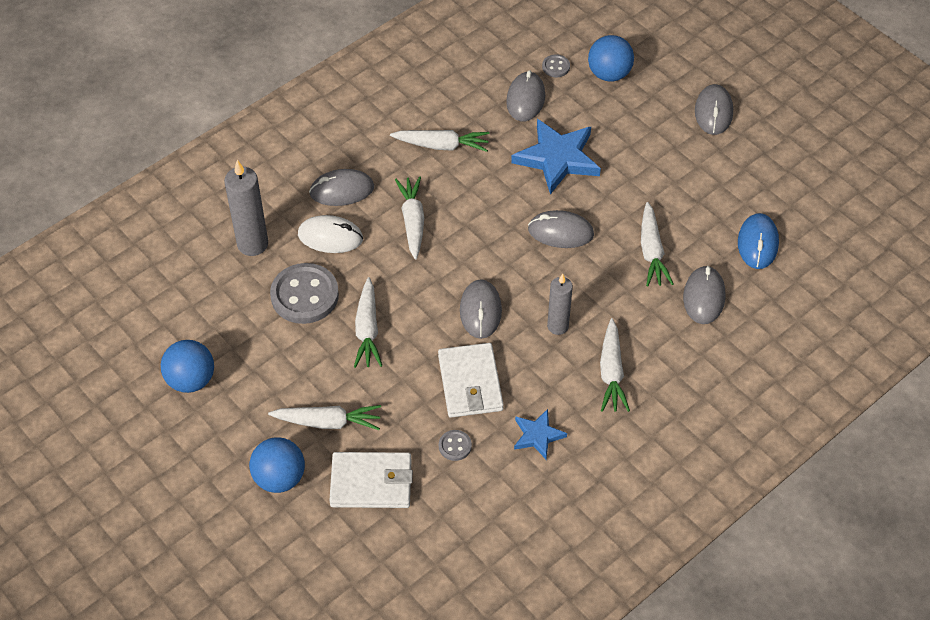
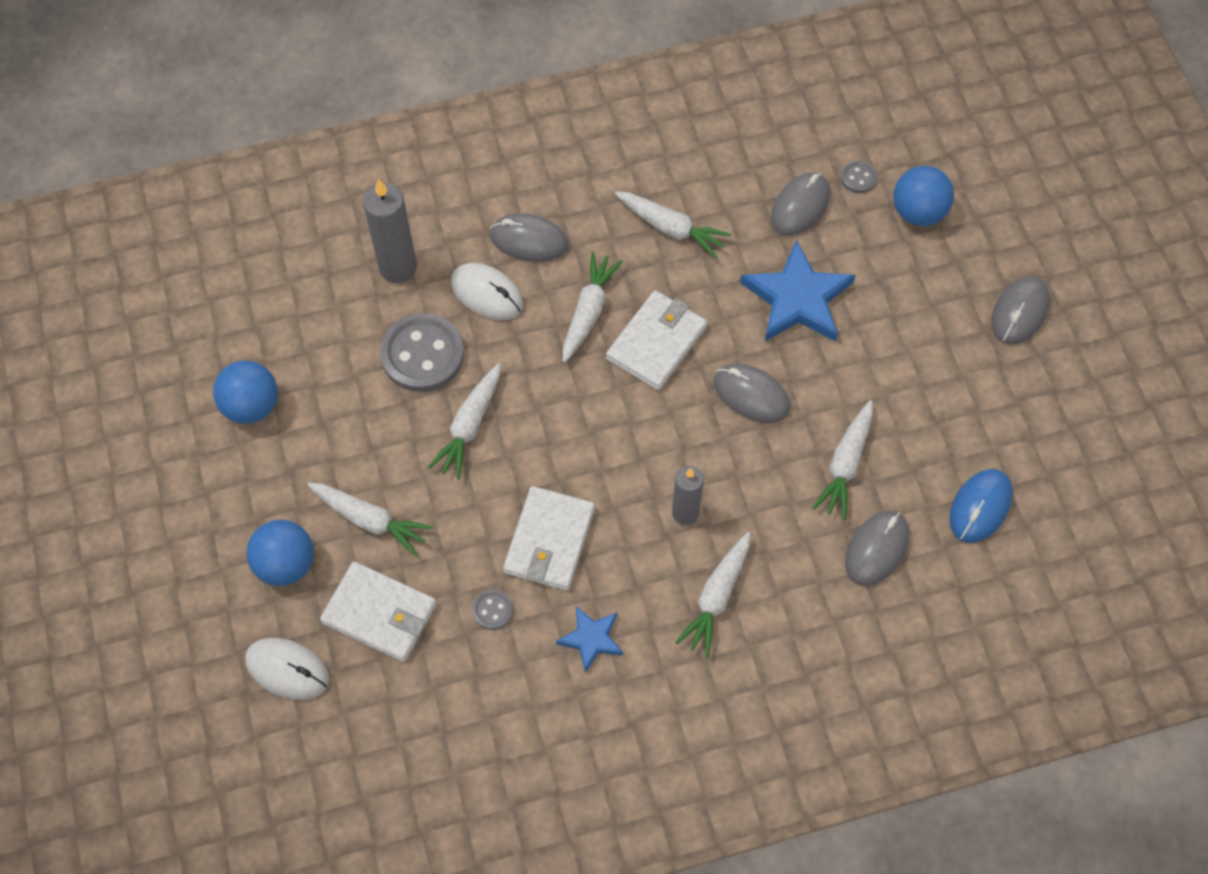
camera: 25 degrees right, 10 degrees up
grey mouse [460,279,502,339] -> none
none -> white mouse [245,638,329,700]
none -> white wallet [606,290,707,390]

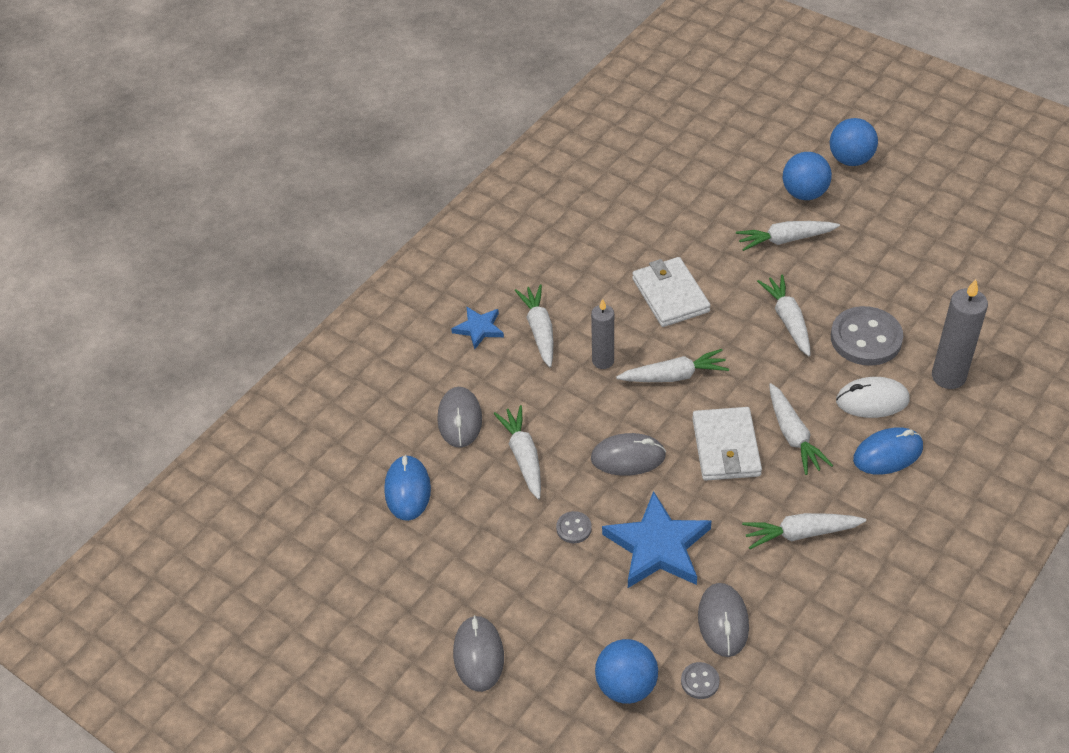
camera: 145 degrees right, 15 degrees down
blue ball [213,361,278,424] -> blue ball moved to [830,118,878,166]
white mouse [245,638,329,700] -> none
white wallet [320,561,437,662] -> none
grey button [472,590,513,630] -> grey button moved to [556,511,592,543]
grey mouse [490,213,569,262] -> blue mouse [853,427,923,475]
blue star [556,606,623,673] -> blue star moved to [451,306,504,349]
none -> white carrot [616,349,729,382]

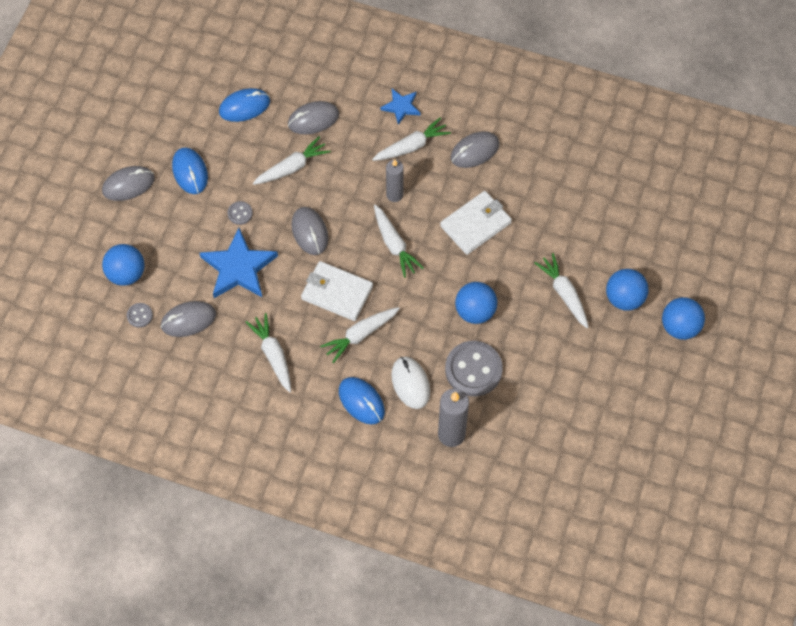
camera: 70 degrees right, 15 degrees up
white wallet [692,407,762,481] -> white wallet turned 45 degrees clockwise [301,261,373,321]
white carrot [757,275,810,356] -> blue ball [455,282,497,324]
none -> blue mouse [172,147,208,194]
none -> grey mouse [451,131,499,168]

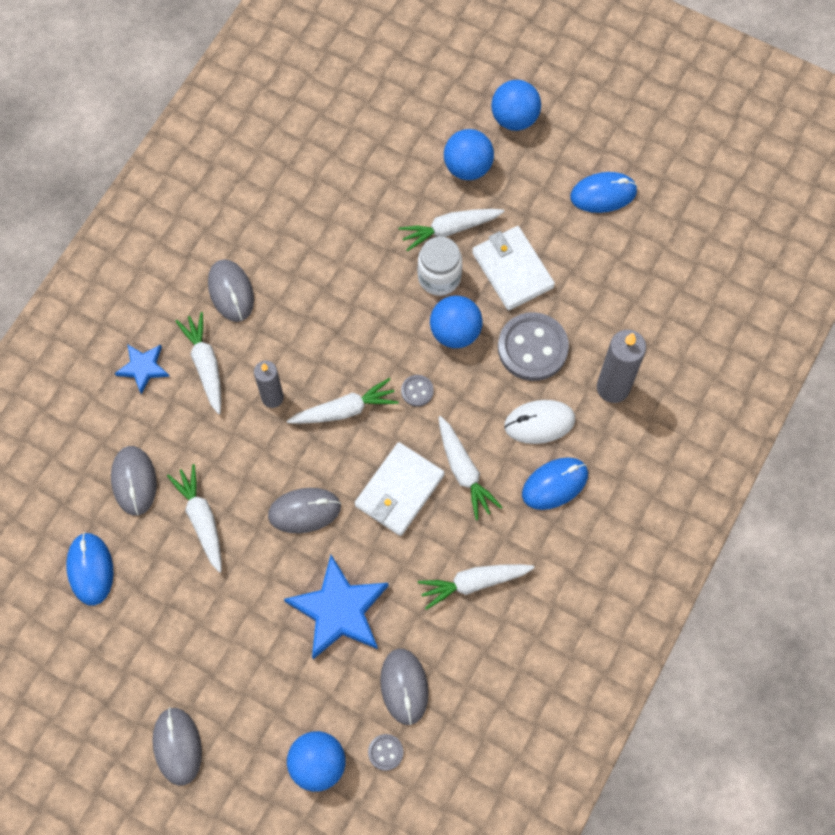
camera: 80 degrees left, 5 degrees up
blue mouse [172,147,208,194] -> blue mouse moved to [570,172,638,213]
grey button [228,201,253,225] -> grey button moved to [401,375,434,407]
white wallet [440,191,512,255] -> white wallet moved to [472,226,555,310]
none -> white jar [418,237,462,296]

